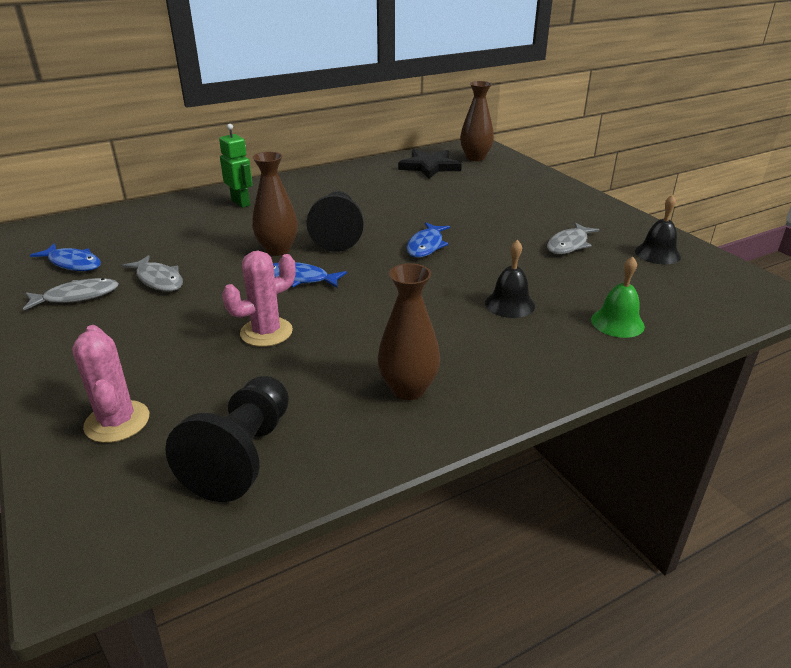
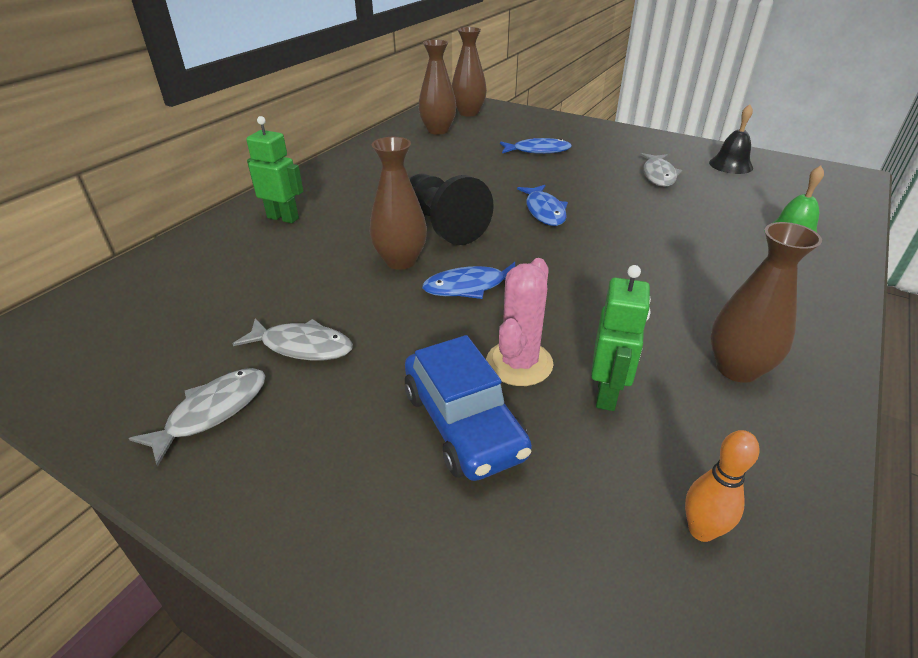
camera: 30 degrees left, 5 degrees up
blue fish [30,244,101,271] -> blue fish moved to [500,138,572,154]
pink cactus [72,325,149,443] -> none
black pawn [165,376,289,502] -> orange bowling pin [685,430,759,542]
black star [398,149,462,179] -> brown vase [418,40,456,135]
black bell [485,240,535,318] -> none
none -> blue car [405,335,532,481]
none -> green robot [591,265,651,411]

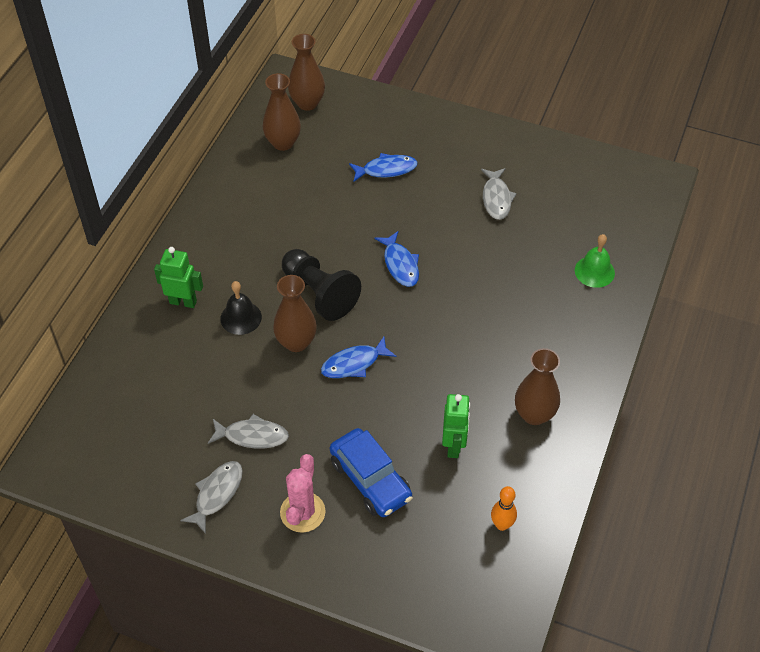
camera: 10 degrees left, 15 degrees up
pink cactus [486,258,554,386] -> pink cactus moved to [280,454,325,533]
black bell [709,104,753,174] -> black bell moved to [220,281,262,335]

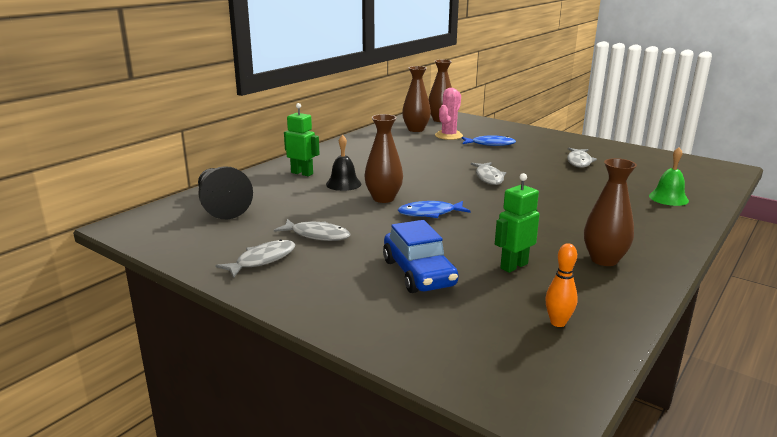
camera: 15 degrees right, 30 degrees down
pink cactus [280,454,325,533] -> pink cactus moved to [435,88,463,140]
black pawn [282,249,361,321] -> black pawn moved to [198,166,253,219]
blue fish [374,231,419,287] -> grey fish [471,162,506,185]
green robot [442,394,470,458] -> green robot turned 150 degrees counterclockwise [495,173,540,273]

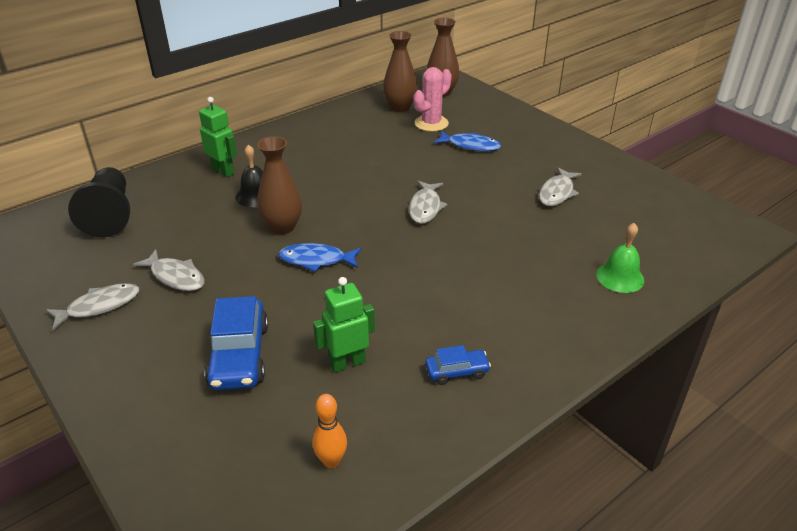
camera: 15 degrees right, 15 degrees up
brown vase [584,158,637,266] -> blue car [425,345,491,385]

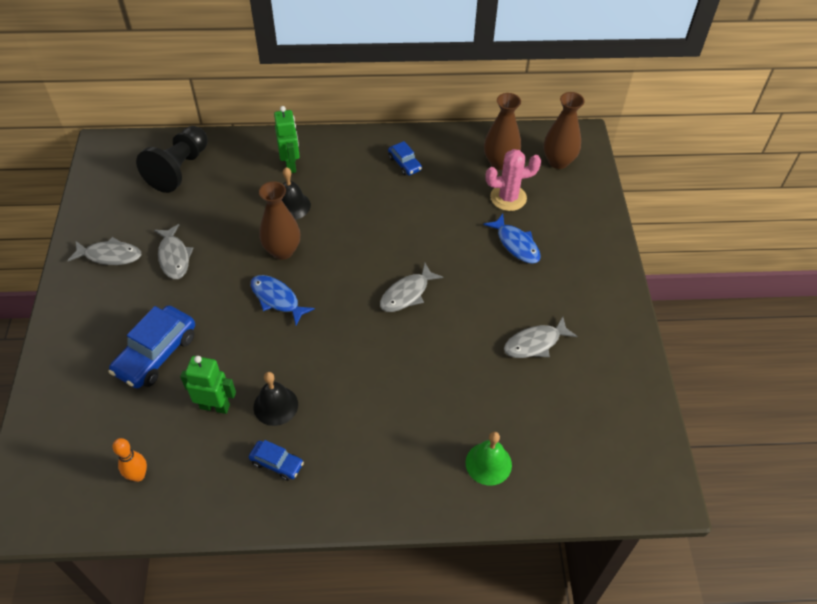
camera: 35 degrees right, 15 degrees up
none -> black bell [254,372,298,426]
none -> blue car [388,141,422,176]

